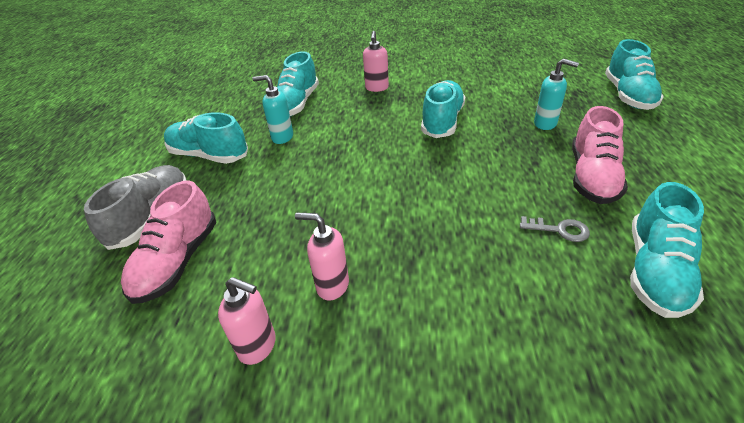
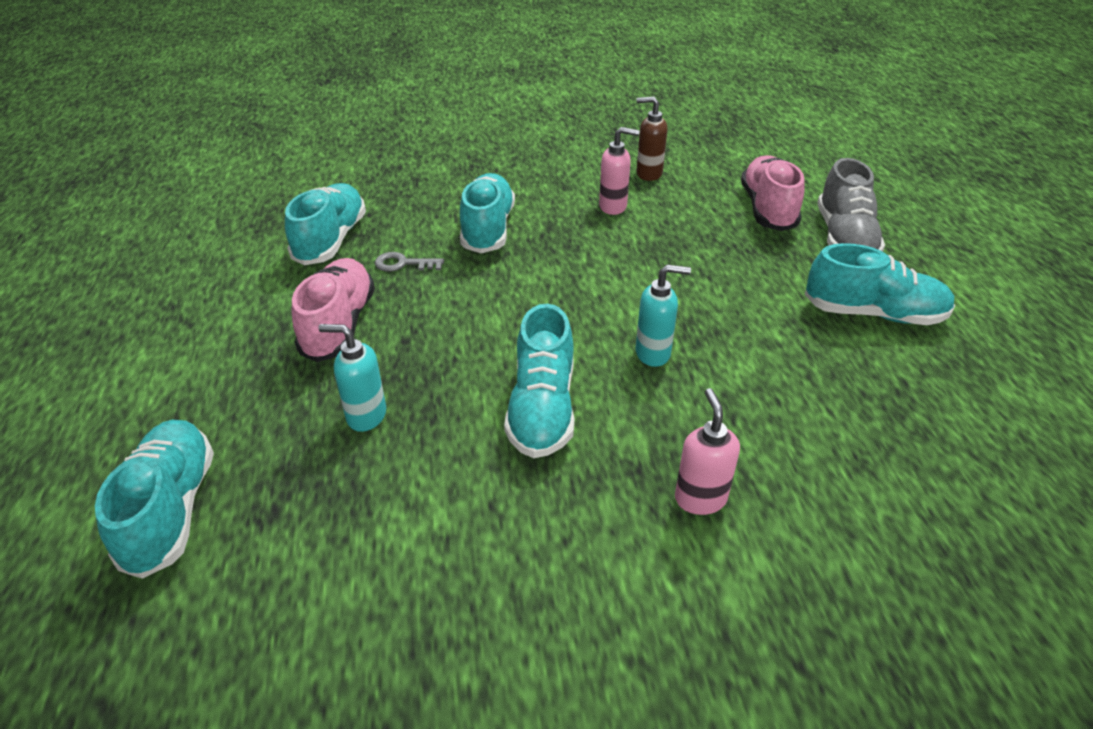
camera: 165 degrees right, 0 degrees up
pink soap dispenser [218,277,276,365] -> brown soap dispenser [636,96,667,181]
turquoise soap dispenser [253,75,293,144] -> turquoise soap dispenser moved to [636,264,691,367]
turquoise shoe [277,51,319,117] -> turquoise shoe moved to [460,173,515,253]

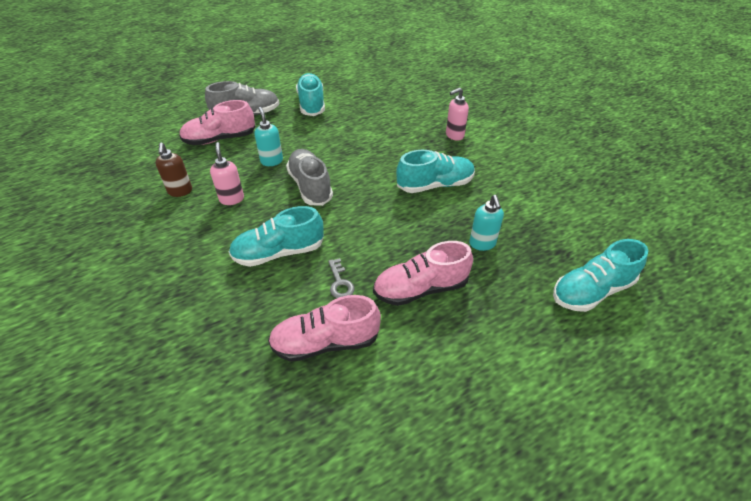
camera: 110 degrees left, 5 degrees up
turquoise shoe [285,183,366,265] -> pink shoe [268,295,381,362]
turquoise soap dispenser [636,264,691,367] -> turquoise soap dispenser moved to [255,107,283,166]
none -> grey shoe [286,149,333,206]

